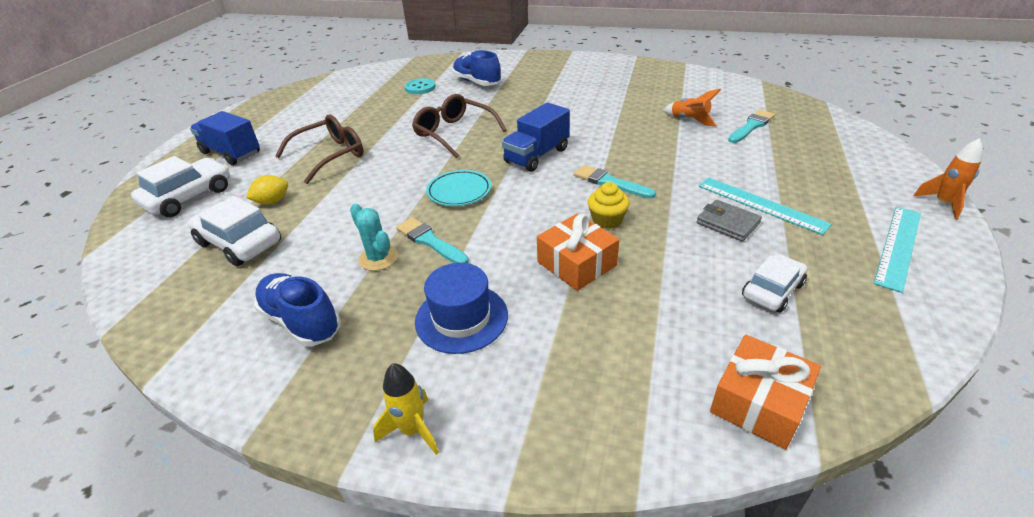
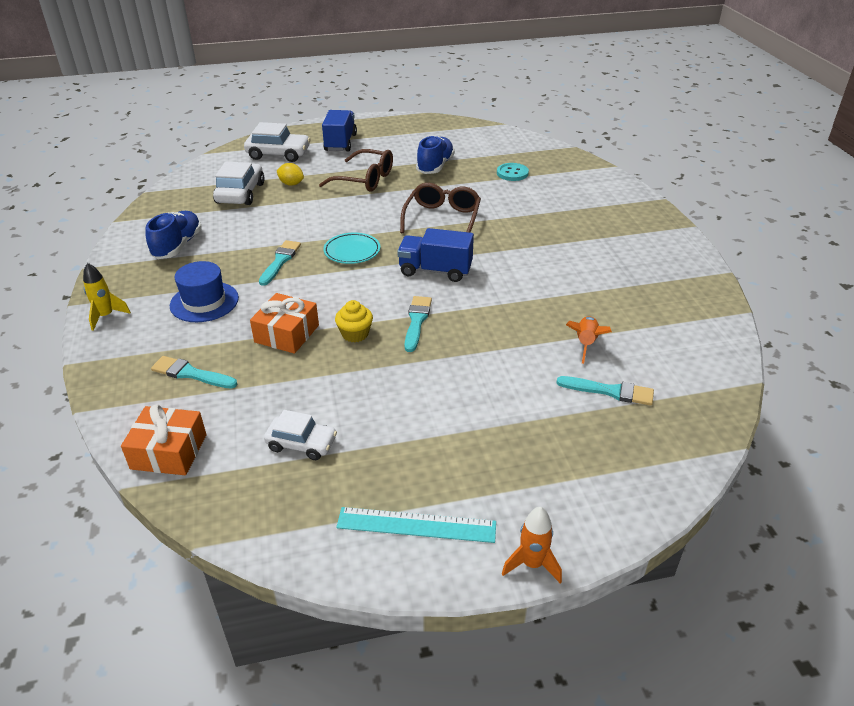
camera: 60 degrees right, 0 degrees up
turquoise cactus [350,204,398,271] -> none
blue shoe [453,50,501,86] -> blue shoe moved to [416,136,455,174]
grey wallet [697,200,762,242] -> none
turquoise ruler [698,178,832,235] -> none
none -> turquoise brush [151,356,238,389]

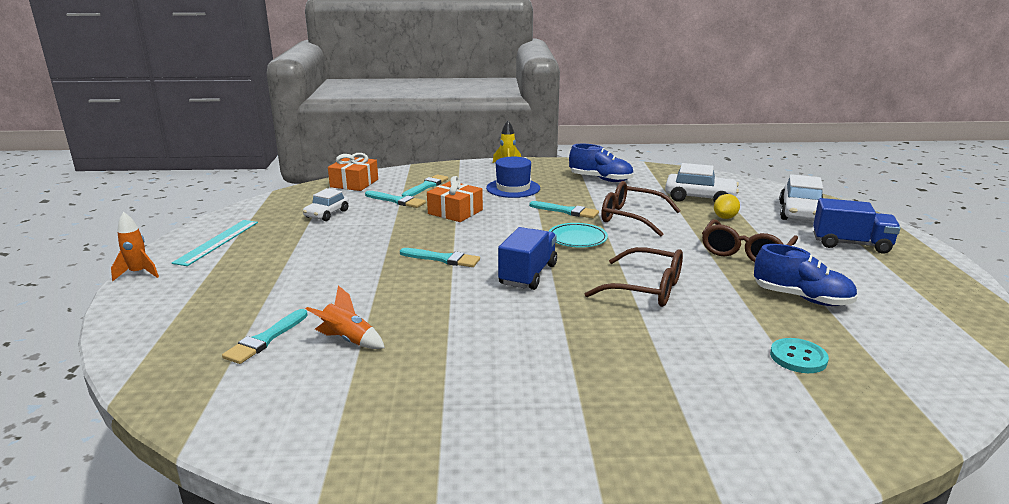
camera: 100 degrees right, 15 degrees down
yellow cupcake [335,300,373,342] -> none
none -> turquoise brush [365,191,426,208]
none -> brown glasses [601,181,680,237]

